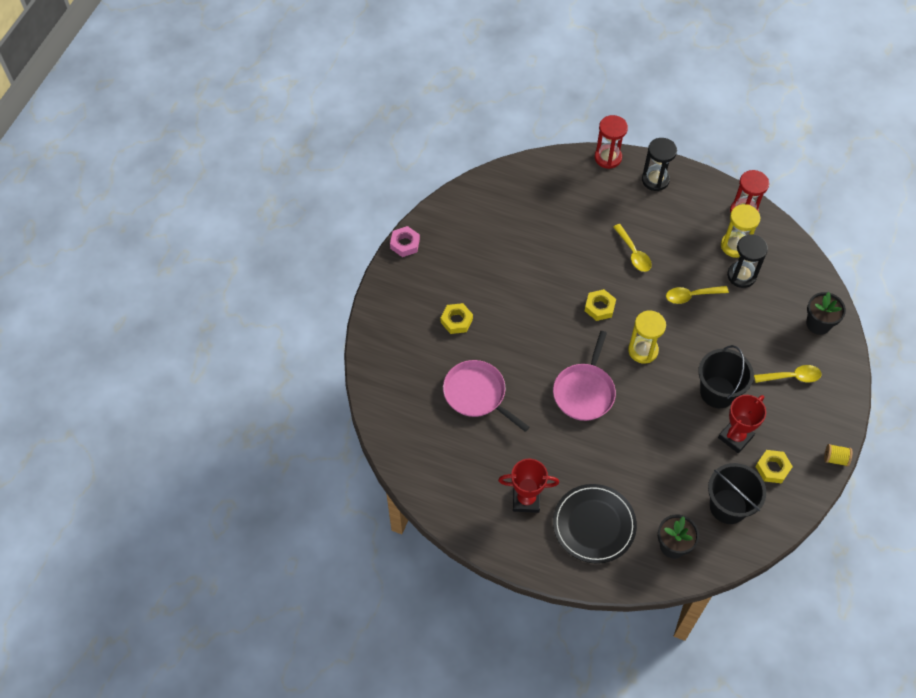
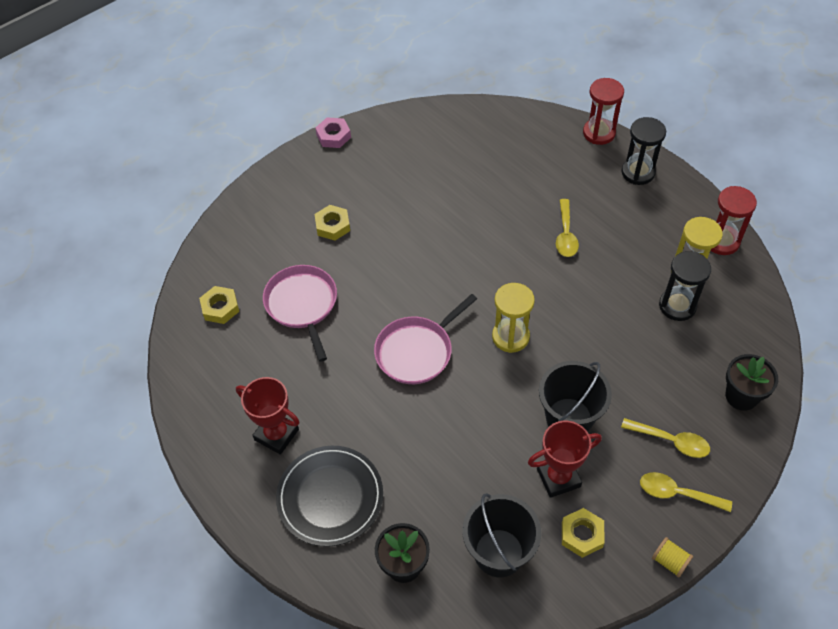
camera: 30 degrees right, 5 degrees down
yellow nut [585,289,616,321] -> yellow nut moved to [199,286,239,324]
yellow spoon [666,286,729,304] -> yellow spoon moved to [640,472,732,512]

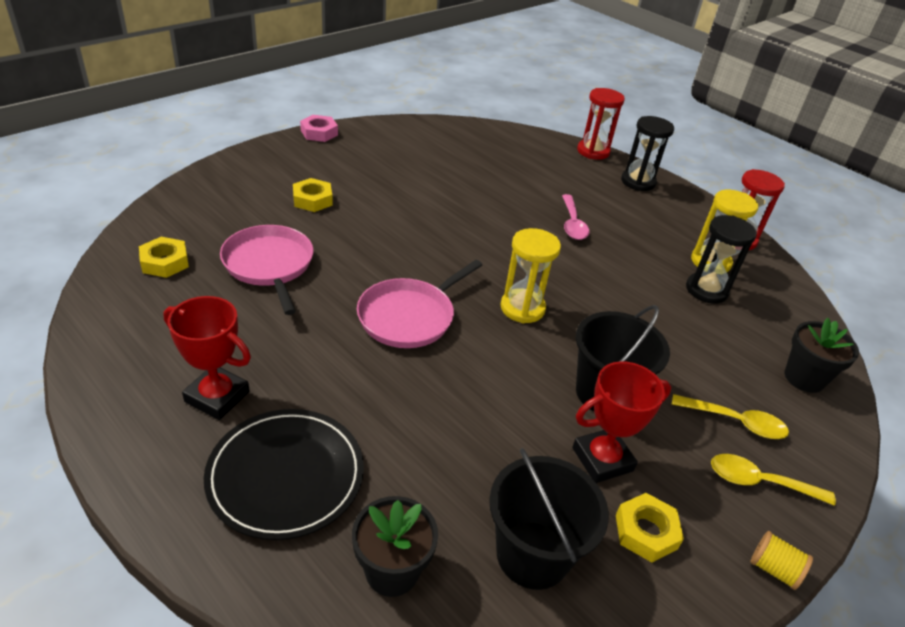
camera: 10 degrees left, 15 degrees down
yellow spoon [556,199,579,257] -> pink spoon [562,194,590,240]

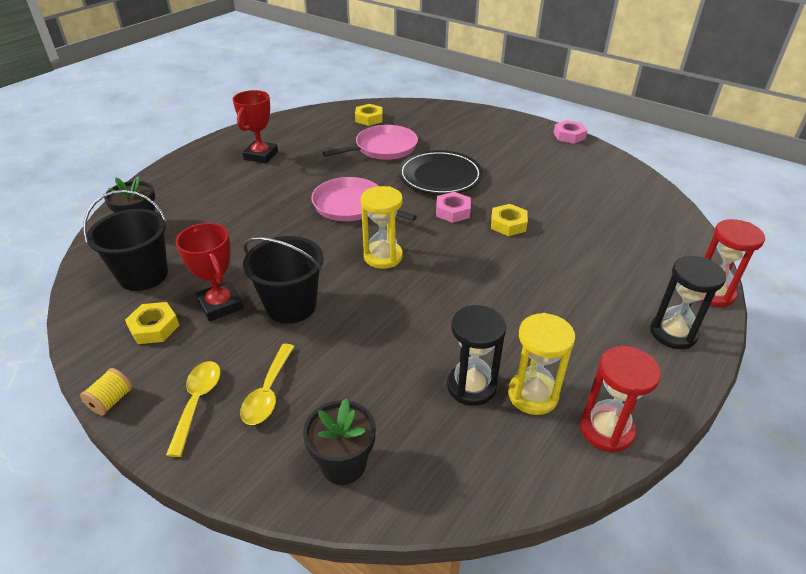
camera: 85 degrees right, 0 degrees up
black plate [204,409,364,540] -> black plate moved to [398,150,483,195]
yellow nut [293,178,333,212] -> yellow nut moved to [491,204,528,236]
pink spoon [562,194,590,240] -> none
none -> pink nut [436,192,471,223]

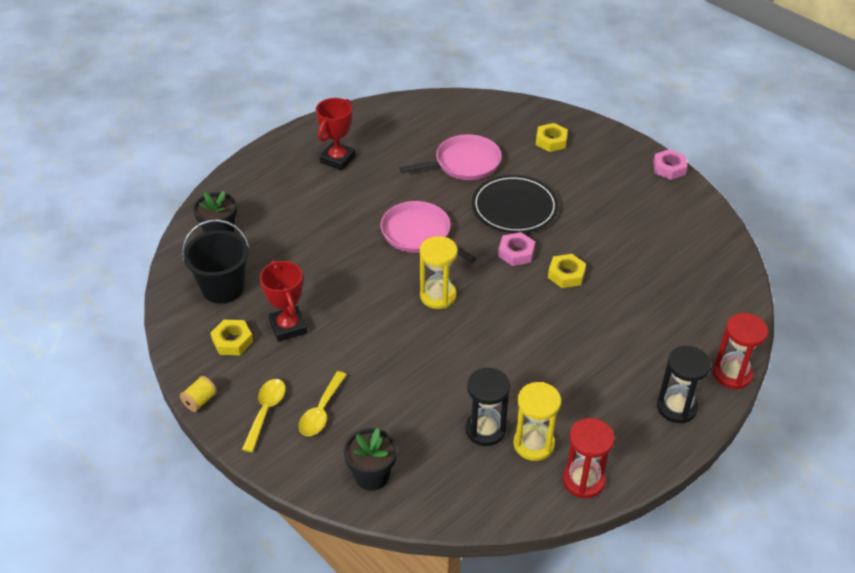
camera: 10 degrees right, 5 degrees up
black bucket [243,236,324,324] -> none
yellow nut [355,104,383,126] -> yellow nut moved to [536,123,568,152]

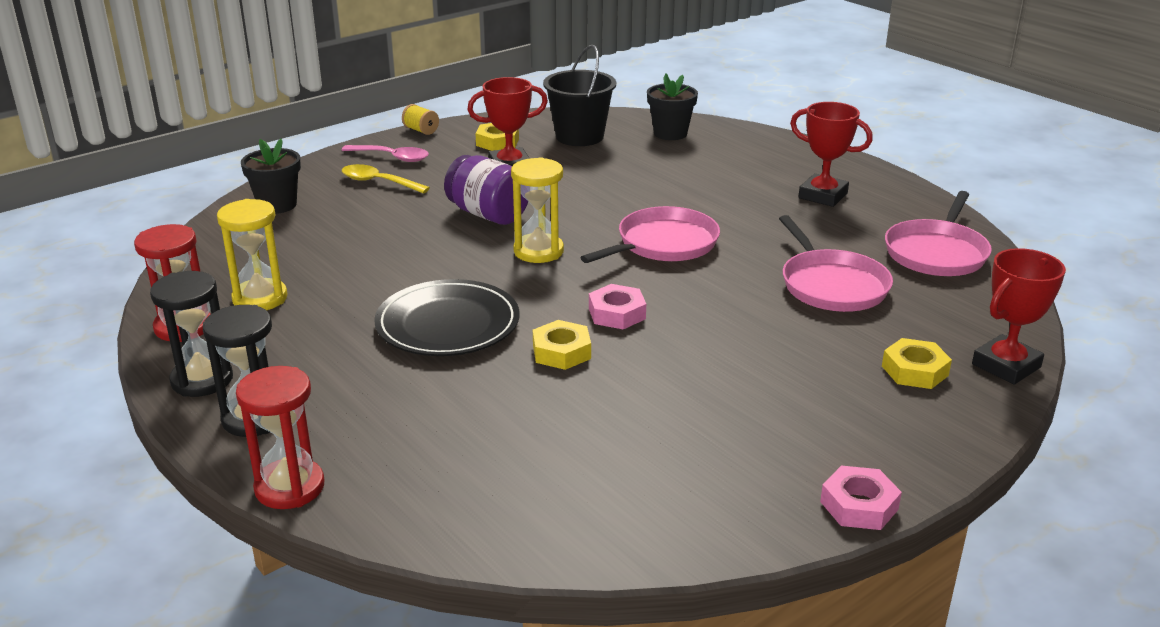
camera: 95 degrees right, 15 degrees down
yellow spoon [242,379,285,452] -> pink spoon [342,145,429,162]
black hourglass [465,368,510,446] -> black hourglass moved to [150,271,233,397]
black plate [472,175,559,233] -> black plate moved to [374,279,519,356]
none -> purple jar [444,155,528,225]
none -> pink pan [885,191,992,276]
none -> red trophy [972,248,1066,385]

